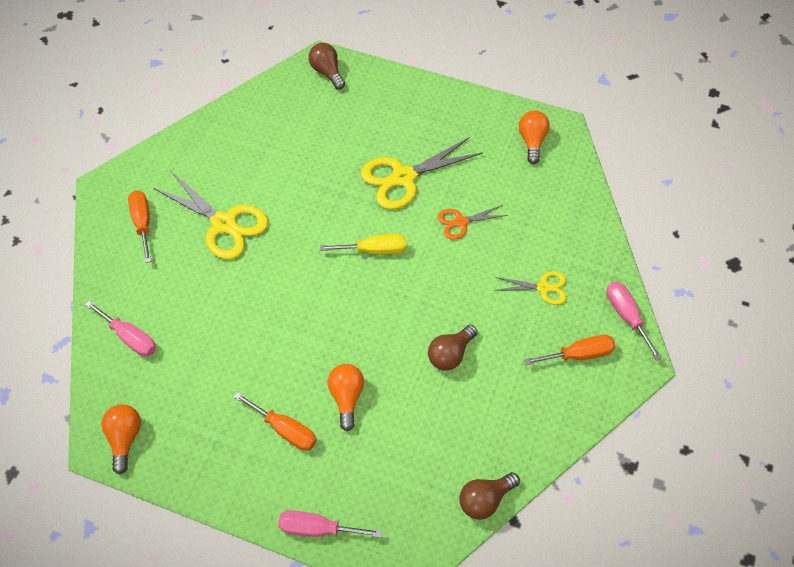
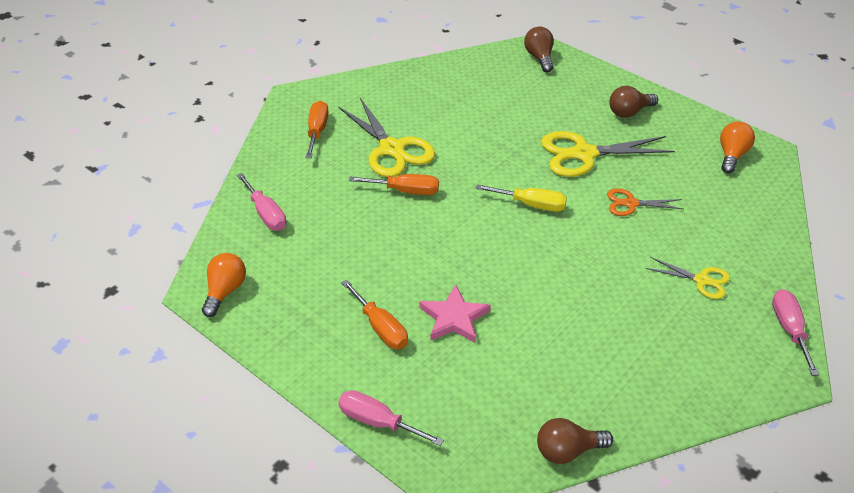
camera: 20 degrees right, 15 degrees down
orange light bulb [328,364,364,431] -> pink star [419,285,491,343]
brown light bulb [428,325,478,370] -> brown light bulb moved to [610,86,658,118]
orange screwdriver [524,335,616,365] -> orange screwdriver moved to [349,174,439,195]

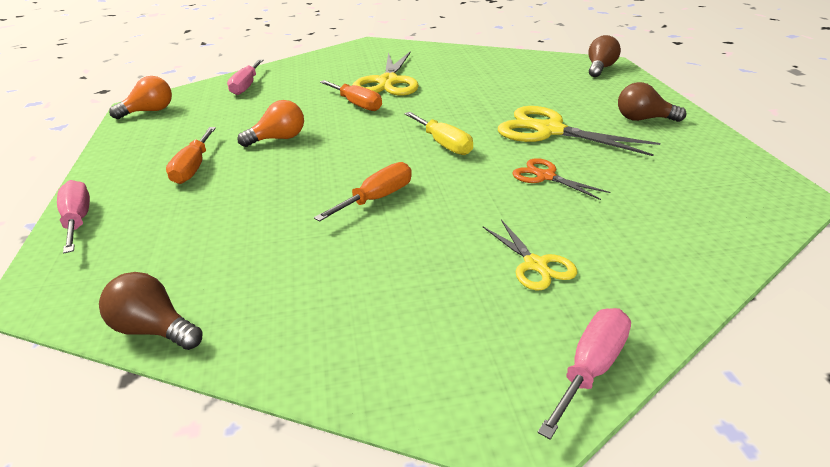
camera: 40 degrees right, 10 degrees down
orange screwdriver [306,101,328,158] -> orange screwdriver moved to [314,162,412,222]
pink star [419,285,491,343] -> none
orange light bulb [720,121,755,173] -> orange light bulb moved to [237,100,304,147]

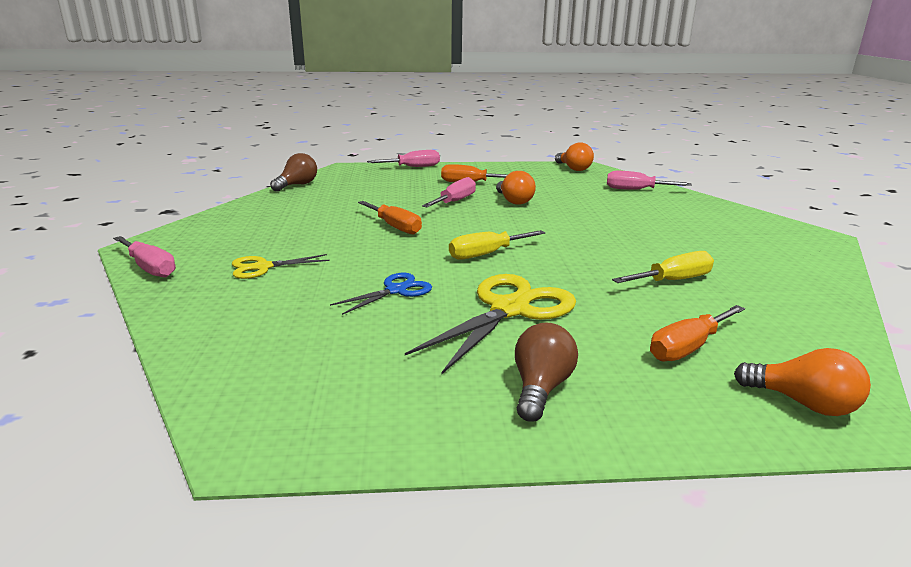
camera: 95 degrees right, 10 degrees down
orange screwdriver [320,80,382,111] -> orange screwdriver moved to [650,305,745,362]
yellow scissors [353,51,419,96] -> none
orange scissors [512,158,610,200] -> blue scissors [330,273,432,315]
brown light bulb [588,35,621,77] -> orange light bulb [734,348,871,416]
none -> pink screwdriver [422,177,476,207]
none -> yellow screwdriver [612,251,714,283]

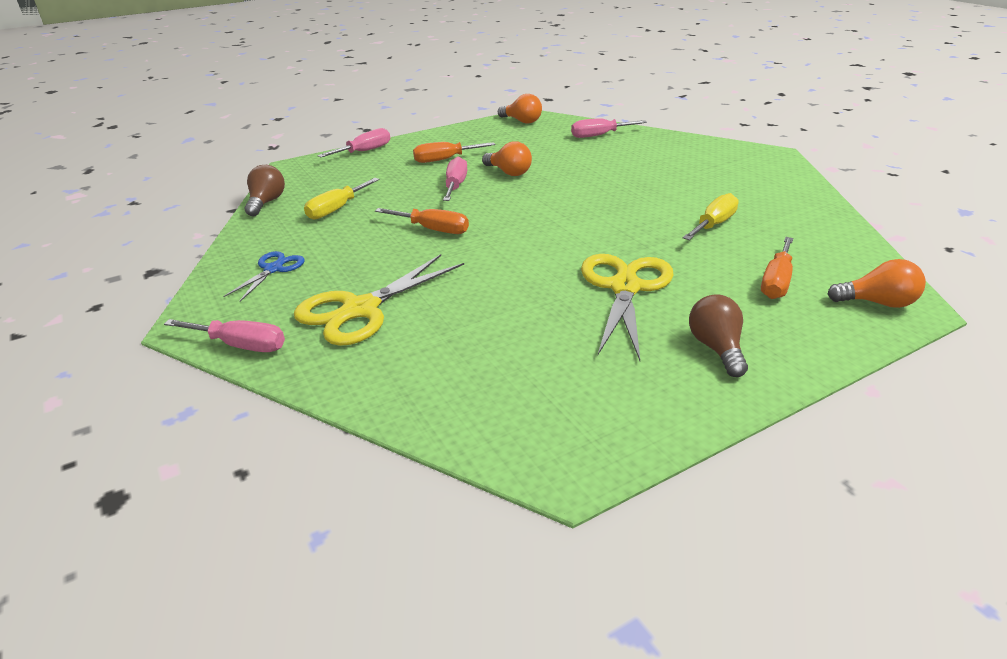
camera: 25 degrees left, 10 degrees up
yellow scissors [232,254,330,279] -> yellow scissors [294,254,464,346], size x1.83
blue scissors [330,273,432,315] -> blue scissors moved to [223,251,305,301]
yellow screwdriver [449,230,545,260] -> yellow screwdriver moved to [304,178,380,220]

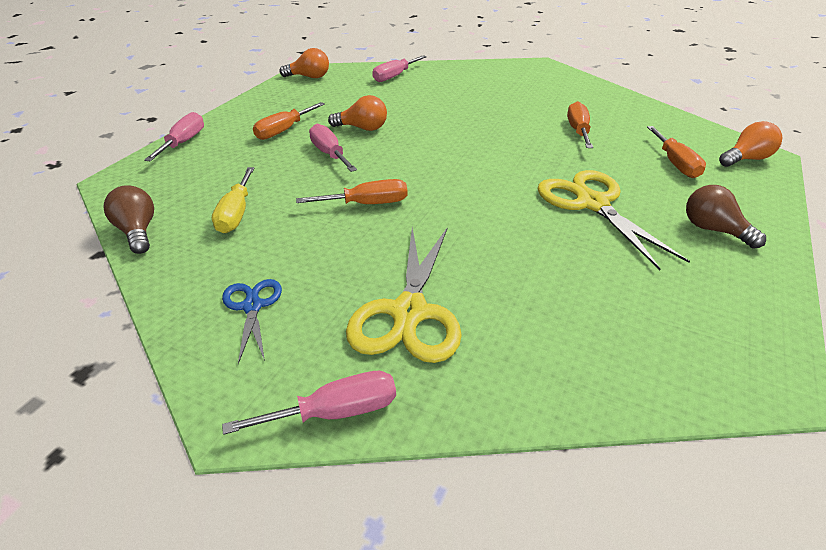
camera: 35 degrees left, 5 degrees up
yellow screwdriver [683,193,739,240] -> orange screwdriver [567,101,593,148]

